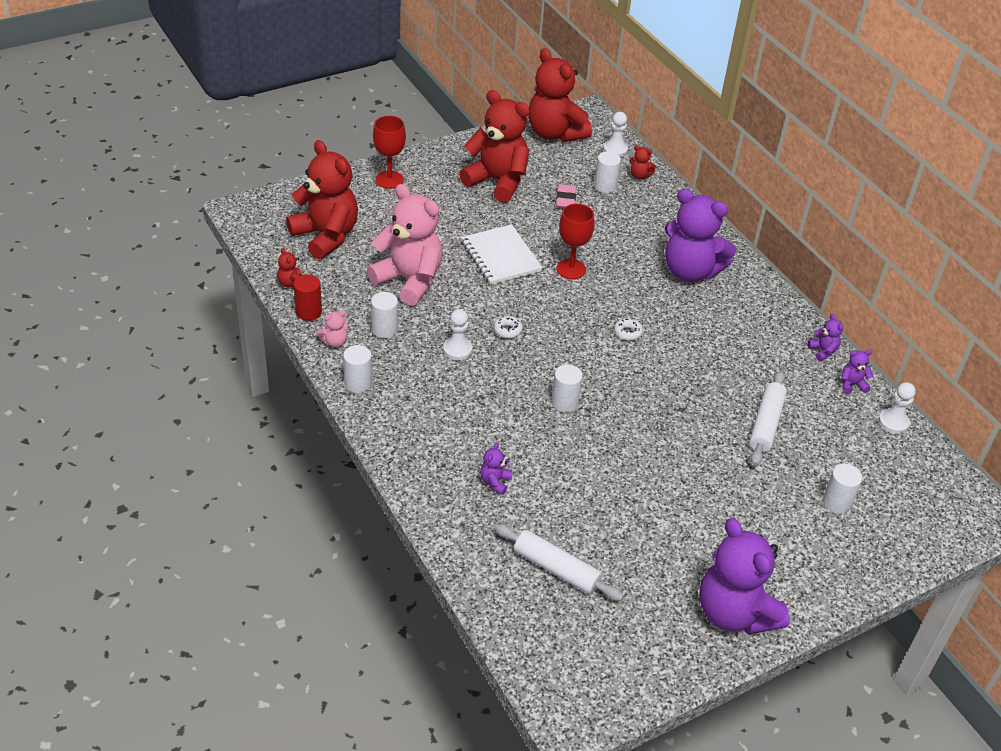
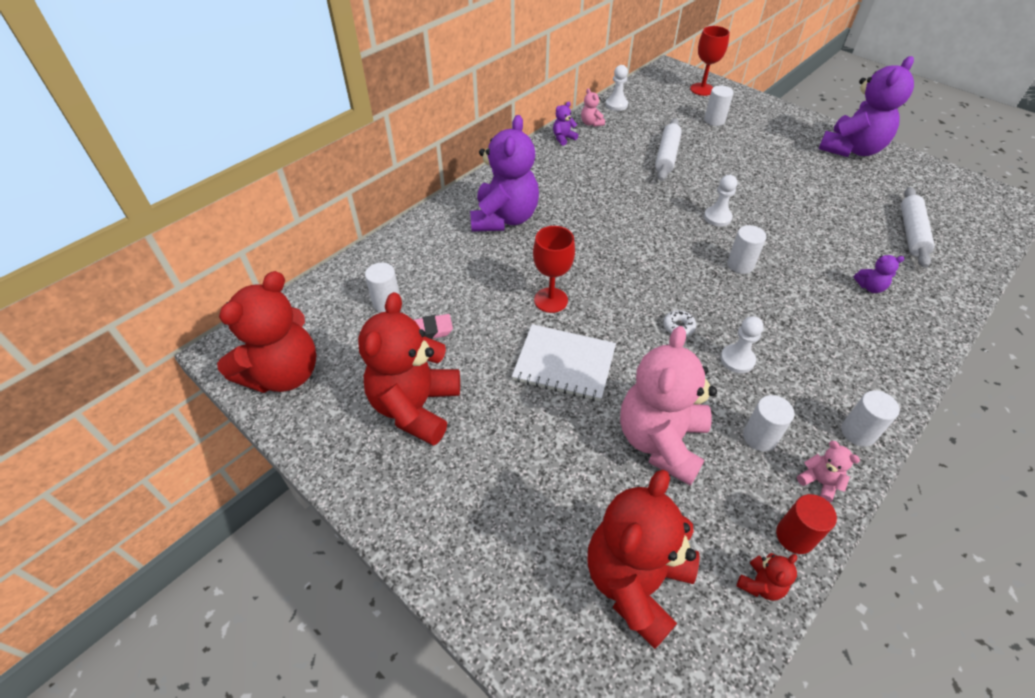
camera: 105 degrees left, 5 degrees up
red goblet [373,116,406,189] -> red goblet moved to [690,26,730,96]
white notebook [461,224,543,285] -> white notebook turned 60 degrees clockwise [512,324,616,401]
white pawn [603,112,628,157] -> white pawn moved to [704,175,737,227]
white donut [614,318,643,341] -> none
red teddy bear [630,145,656,179] -> none
white rolling pin [749,371,787,466] -> white rolling pin turned 75 degrees counterclockwise [655,118,682,181]
purple teddy bear [841,350,873,394] -> pink teddy bear [581,88,605,127]

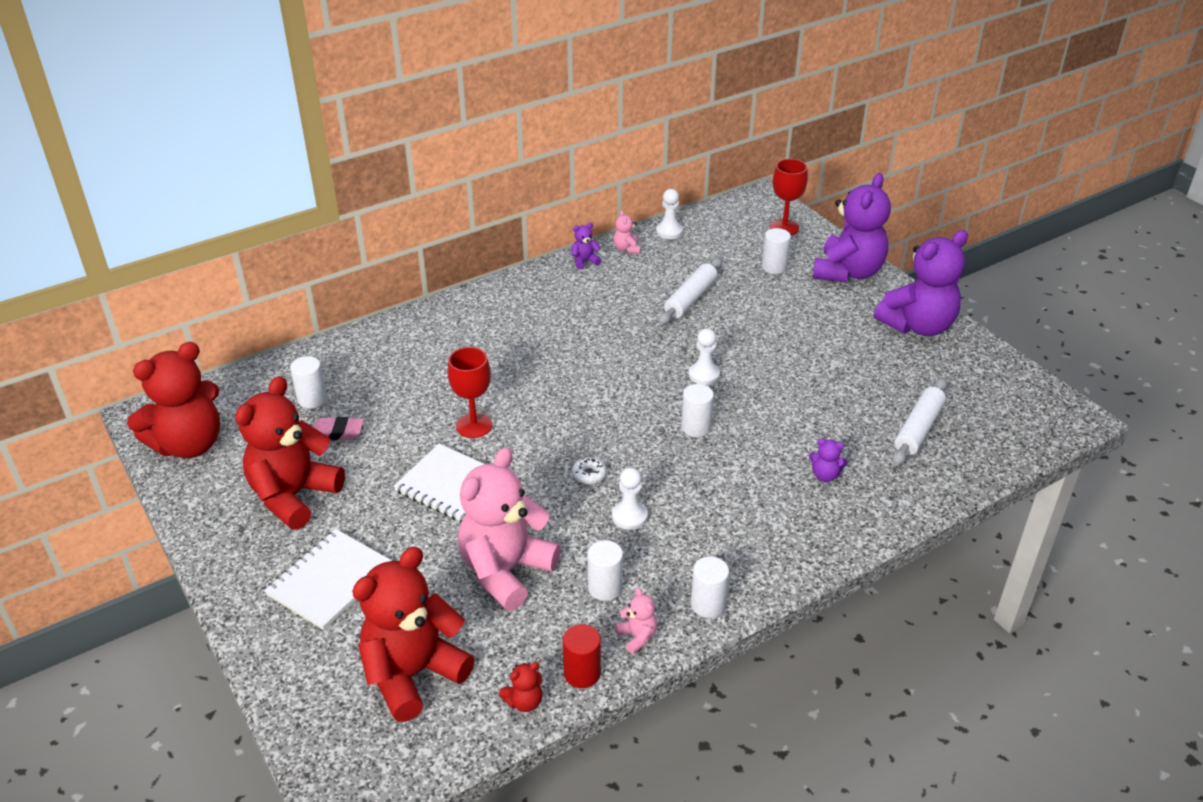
camera: 15 degrees right, 10 degrees down
purple teddy bear [470,115,539,232] -> purple teddy bear moved to [813,173,891,282]
none -> white notebook [264,529,392,630]

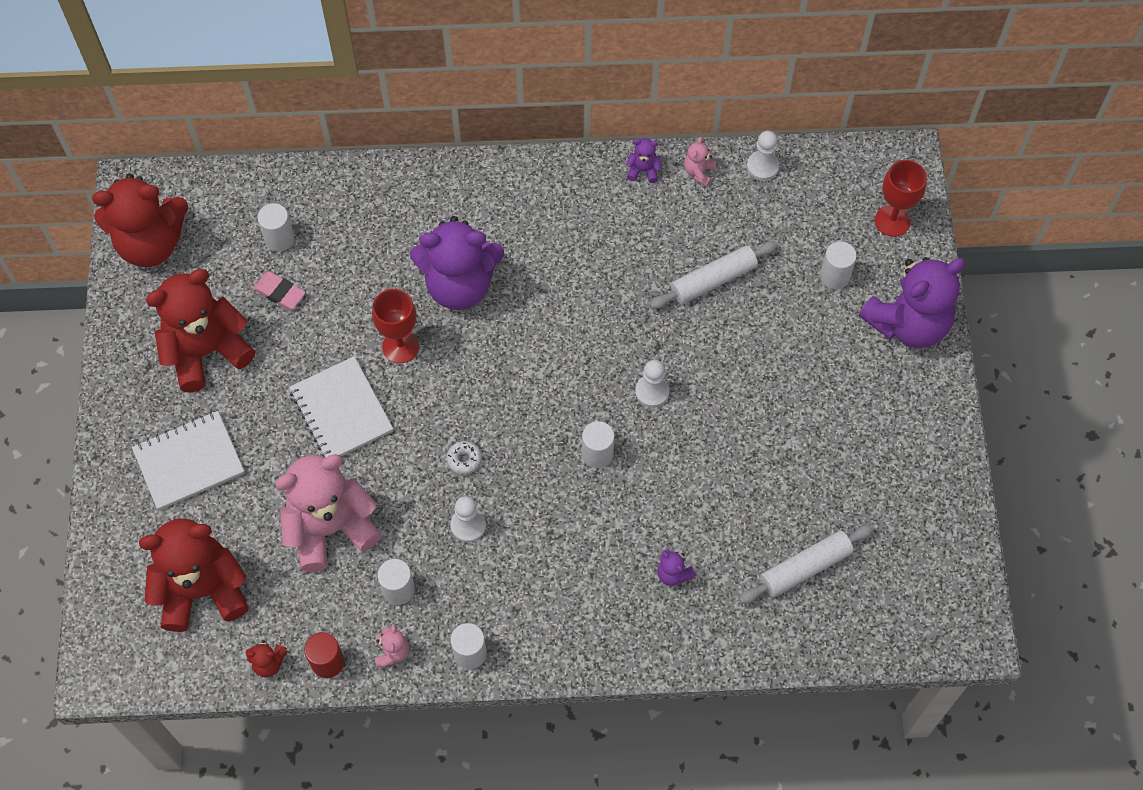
camera: 30 degrees right, 25 degrees up
purple teddy bear [874,230,968,336] -> purple teddy bear moved to [410,216,504,310]

